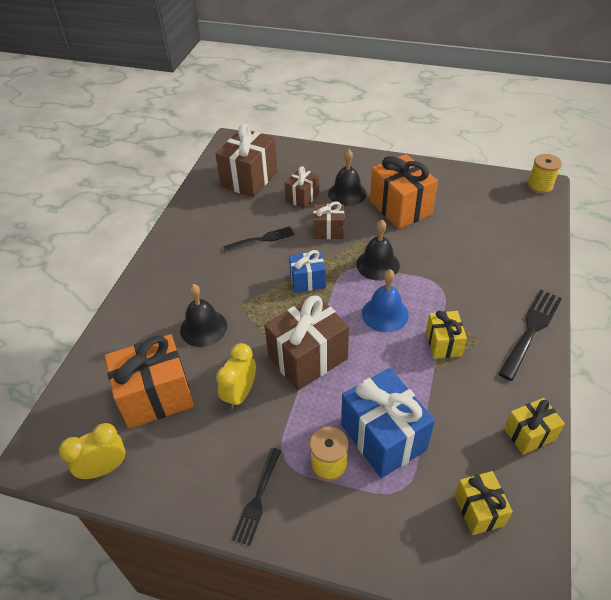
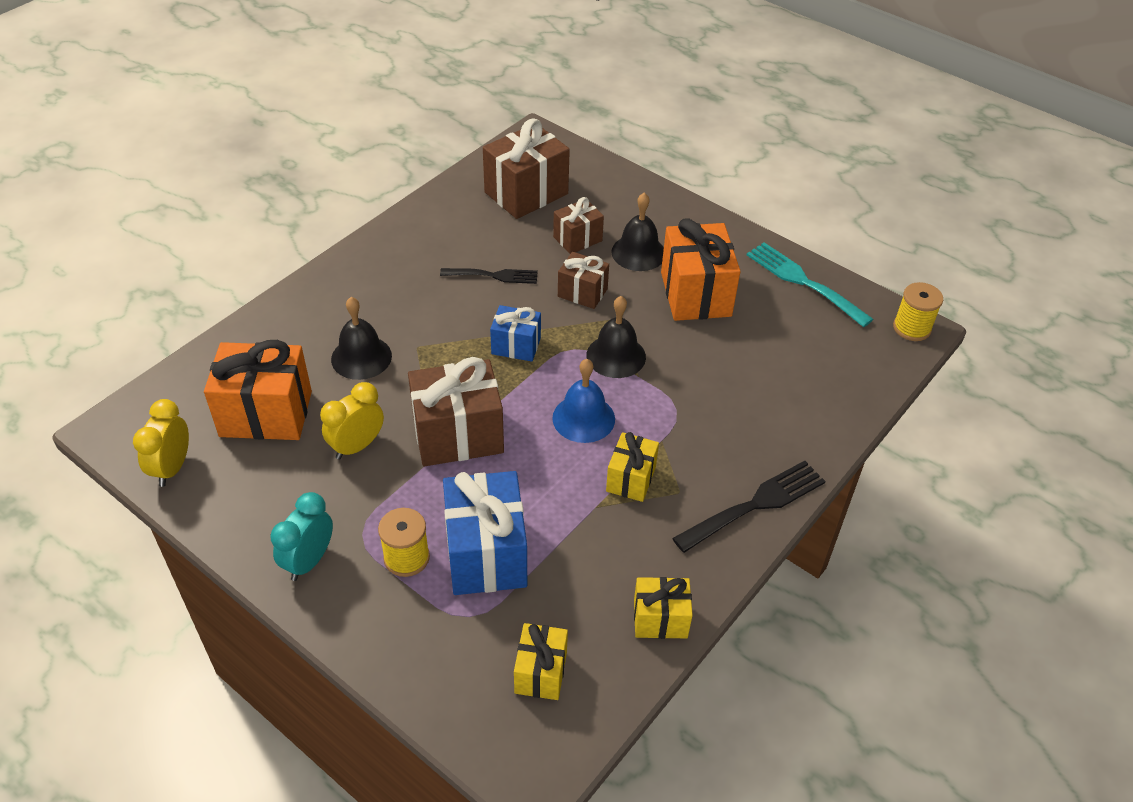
camera: 20 degrees right, 0 degrees up
yellow clock [59,423,126,479] -> yellow clock turned 75 degrees counterclockwise [133,399,189,487]
black fork [232,448,281,546] -> turquoise clock [270,492,333,581]
none -> turquoise fork [747,242,873,327]

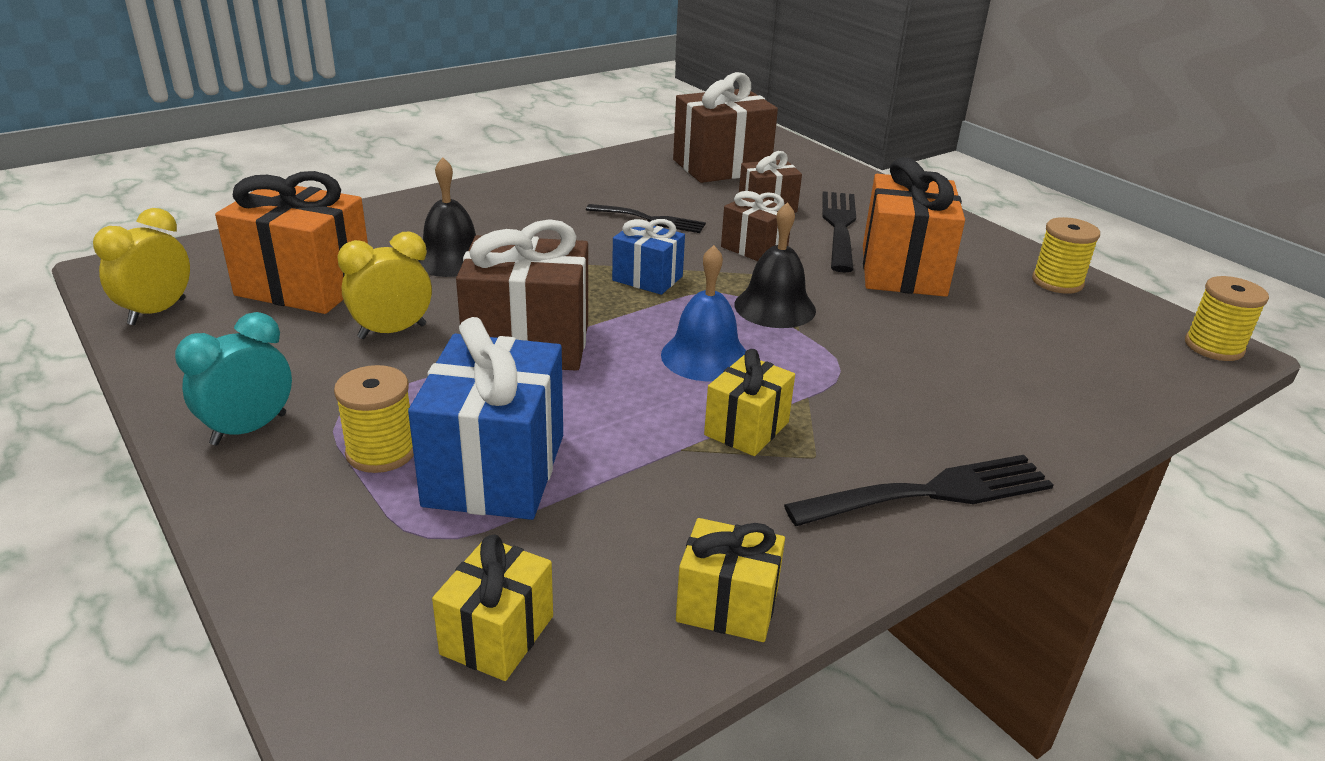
camera: 15 degrees right, 15 degrees down
black bell [612,193,664,271] -> black fork [822,191,856,273]
turquoise fork [747,242,873,327] -> yellow spool [1032,217,1100,294]

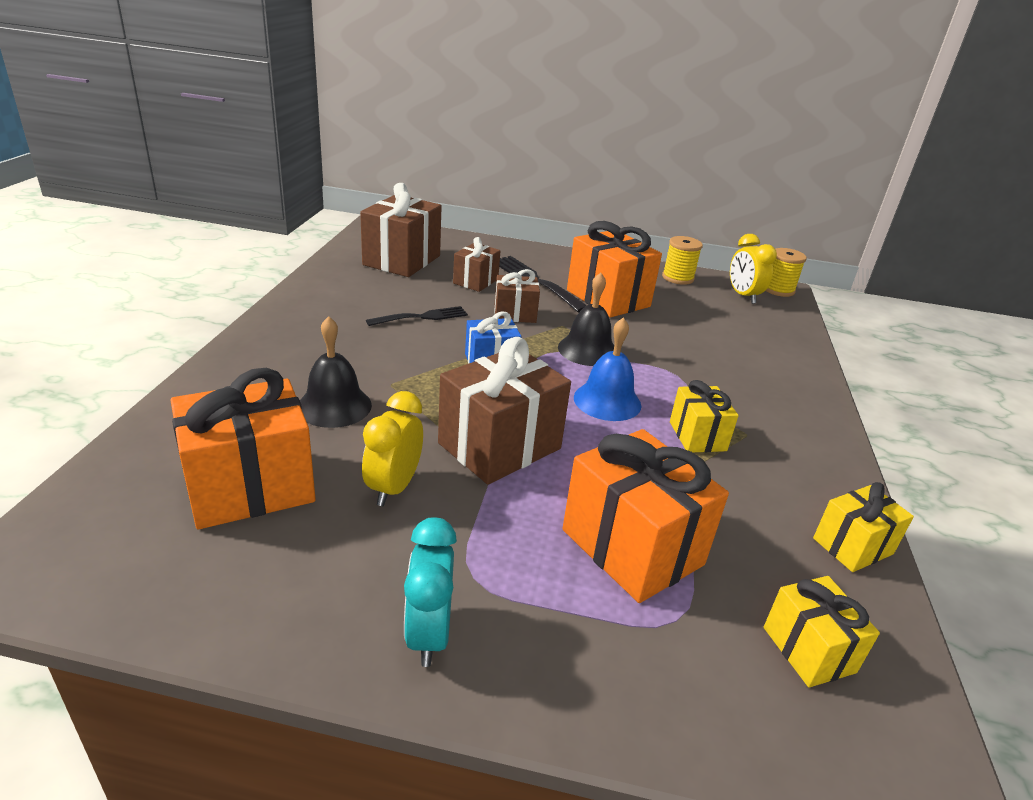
camera: 45 degrees left, 0 degrees up
yellow clock [93,208,190,325] -> yellow clock moved to [730,234,777,304]
yellow spool [334,365,414,473] -> none
blue gift [408,317,563,520] -> orange gift [562,429,729,603]
black fork [784,455,1054,526] -> none

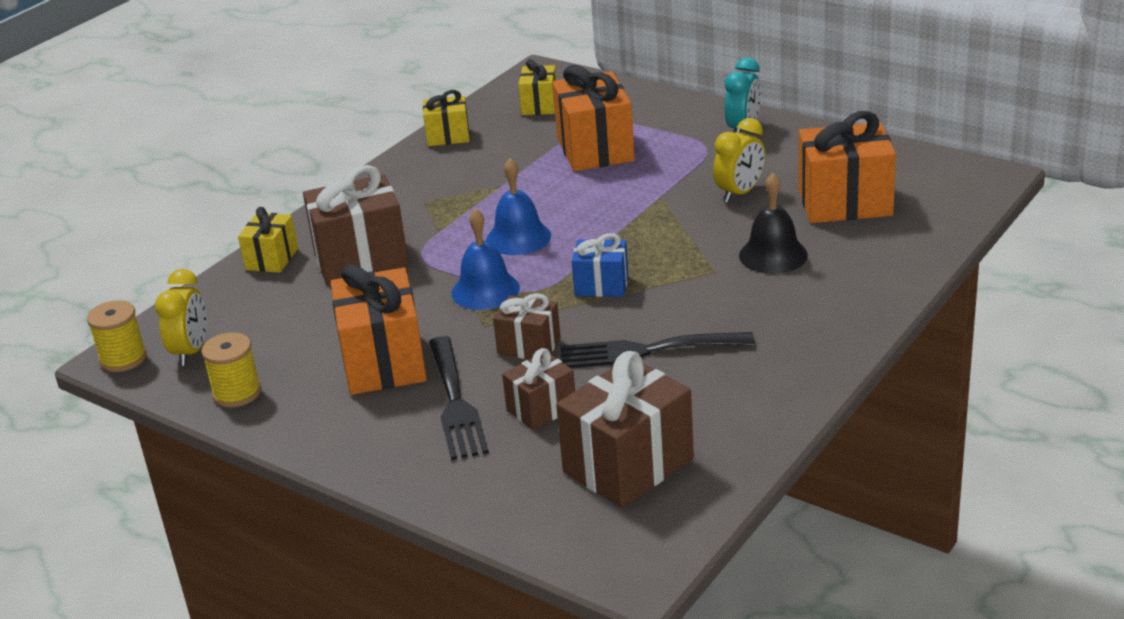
camera: 150 degrees left, 0 degrees up
black fork [366,306,468,326] -> black fork [560,332,755,368], size x1.51
brown gift [438,337,571,484] -> brown gift moved to [303,165,409,284]
black bell [558,273,614,366] -> blue bell [452,208,520,310]
yellow gift [670,380,739,452] -> yellow gift moved to [238,207,298,273]

